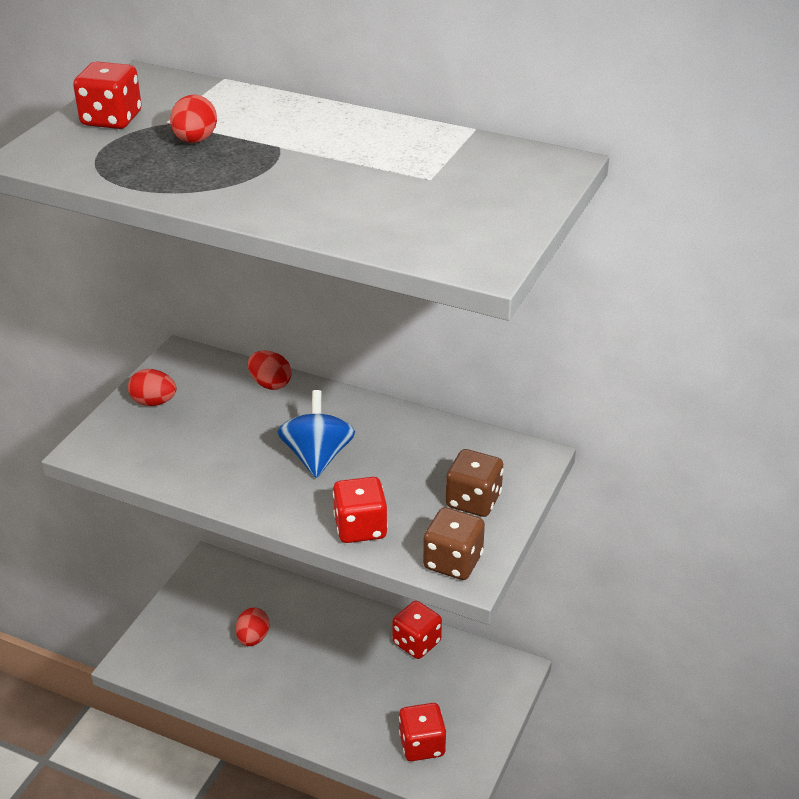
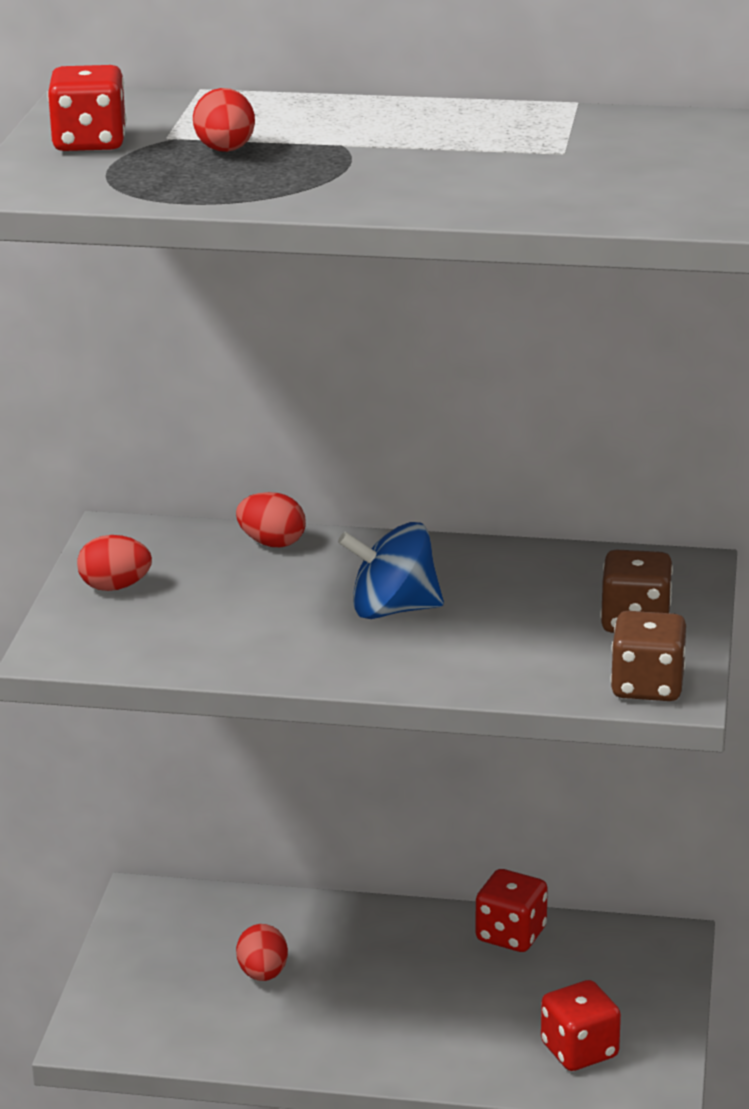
camera: 15 degrees left, 10 degrees down
blue spinning top [278,390,355,478] -> blue spinning top turned 75 degrees counterclockwise [338,522,444,619]
red dice [333,477,388,543] -> none

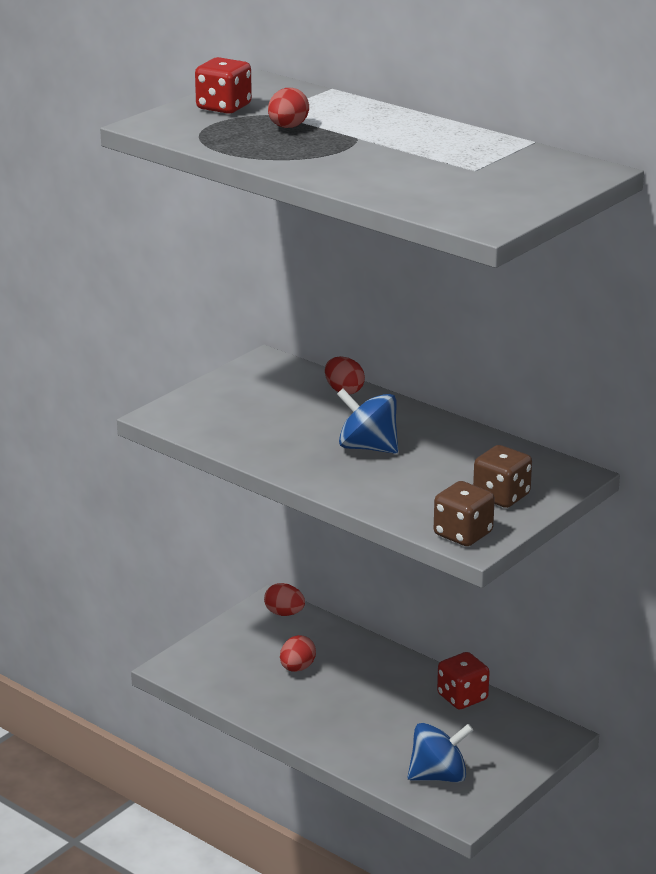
camera: 30 degrees right, 0 degrees up
red egg [77,535,152,591] -> red egg moved to [264,583,305,616]
red dice [541,980,621,1071] -> blue spinning top [408,723,474,783]

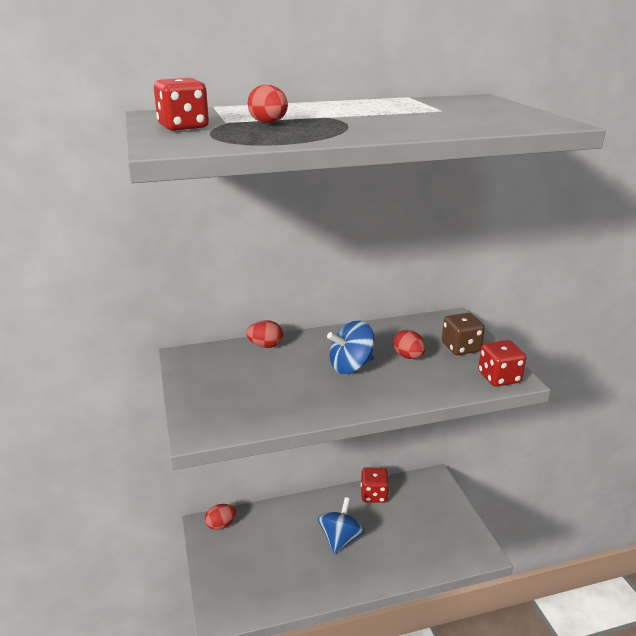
camera: 55 degrees left, 0 degrees up
red egg [280,635,316,672] -> red egg moved to [393,330,426,359]
blue spinning top [408,723,474,783] -> blue spinning top moved to [318,497,365,554]
brown dice [434,481,495,546] -> red dice [478,340,526,387]

